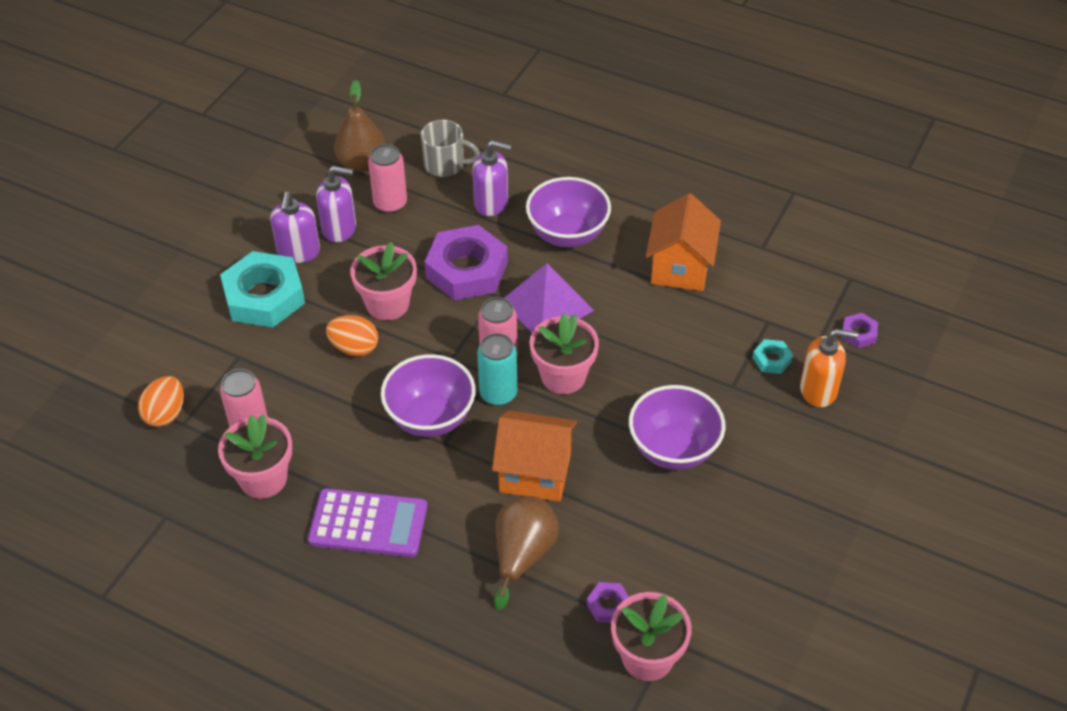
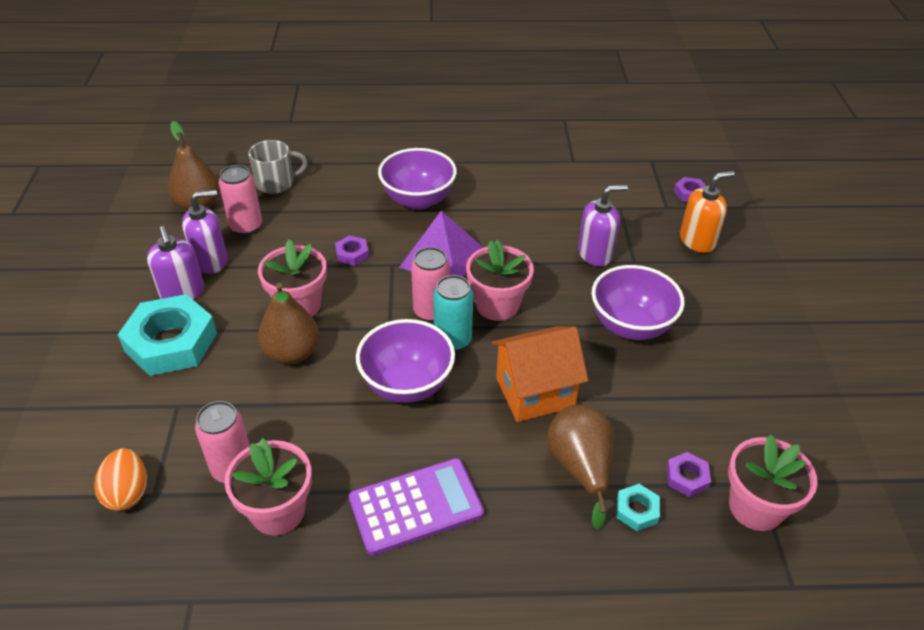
camera: 30 degrees left, 5 degrees down
orange egg [326,315,378,356] -> brown pear [258,283,319,364]
purple nut [424,225,508,300] -> purple nut [335,235,369,266], size x0.44
purple soap dispenser [472,140,511,217] -> purple soap dispenser moved to [578,185,628,266]
orange house [646,193,721,291] -> none
turquoise nut [753,339,793,374] -> turquoise nut moved to [616,484,660,531]

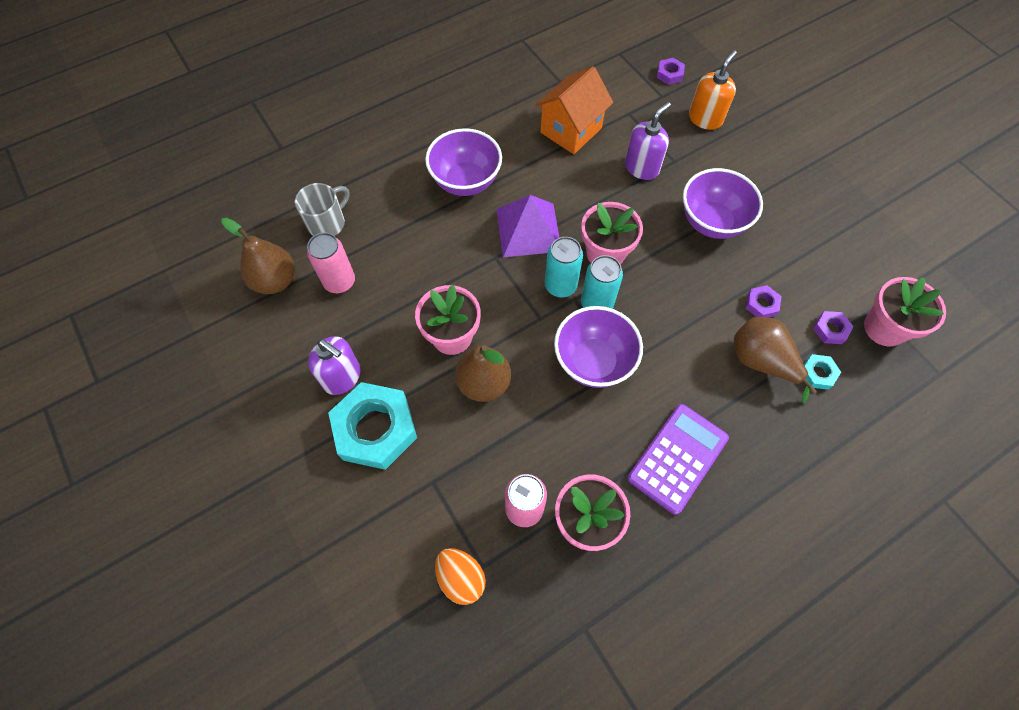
camera: 30 degrees left, 20 degrees up
purple soap dispenser [182,190,228,274] -> none
purple nut [335,235,369,266] -> purple nut moved to [746,285,782,317]
pink can [411,247,450,322] -> turquoise can [545,237,583,297]
orange house [492,326,588,422] -> orange house moved to [535,66,613,154]

